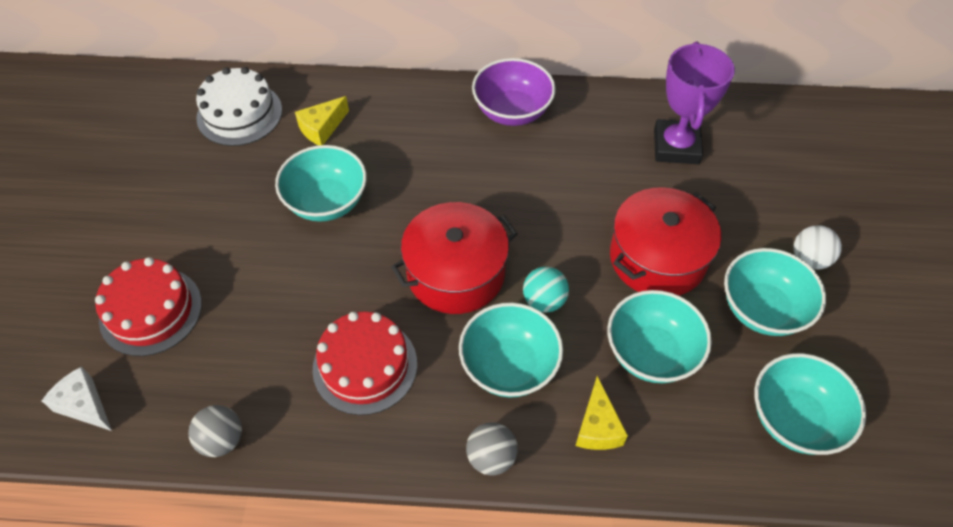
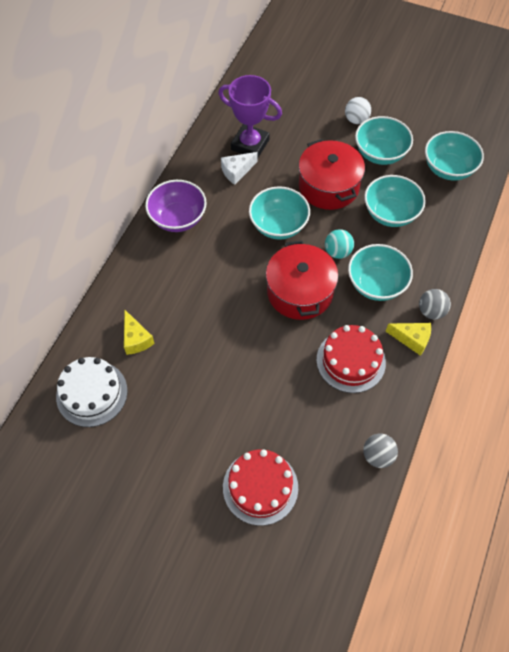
camera: 70 degrees left, 5 degrees up
white cheese [42,367,112,431] -> white cheese moved to [221,152,258,185]
turquoise bowl [275,145,367,222] -> turquoise bowl moved to [249,186,310,240]
yellow cheese [576,376,628,450] -> yellow cheese moved to [385,323,431,356]

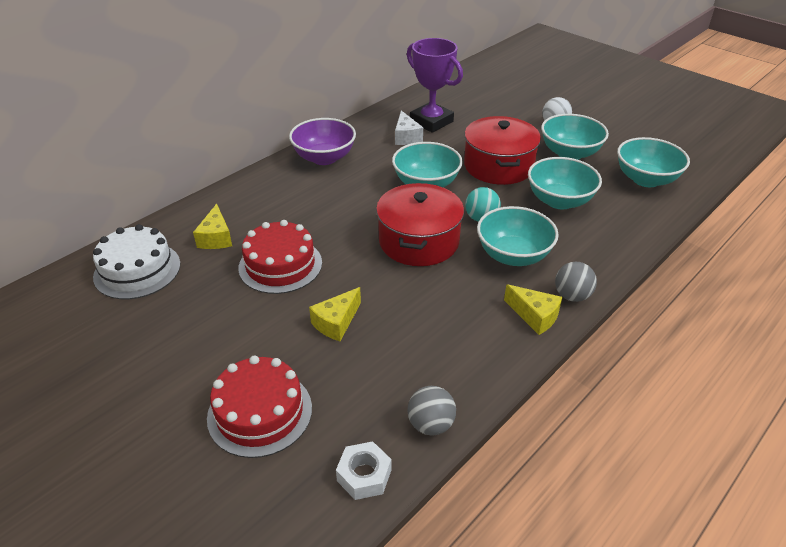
camera: 20 degrees right, 20 degrees down
white cheese [221,152,258,185] -> white cheese turned 90 degrees counterclockwise [395,111,423,145]
red cake [316,325,386,393] -> red cake moved to [238,220,322,294]
none -> yellow cheese [309,287,361,341]
none -> white nut [336,441,391,500]

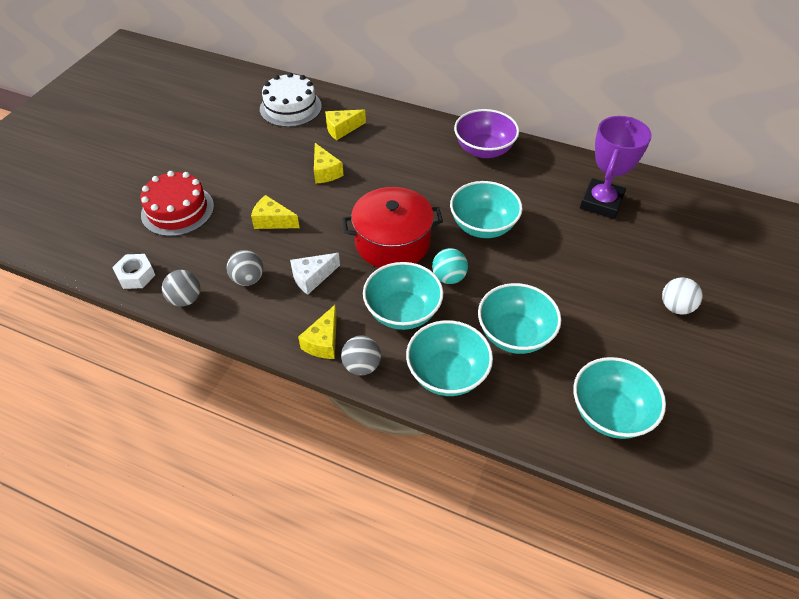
camera: 70 degrees right, 10 degrees up
red cake [238,220,322,294] -> yellow cheese [314,143,344,184]
white cheese [395,111,423,145] -> white cheese moved to [290,253,340,295]
red pot [464,116,541,185] -> none
turquoise bowl [541,114,609,160] -> turquoise bowl moved to [406,320,493,396]
none -> grey ball [227,250,263,286]

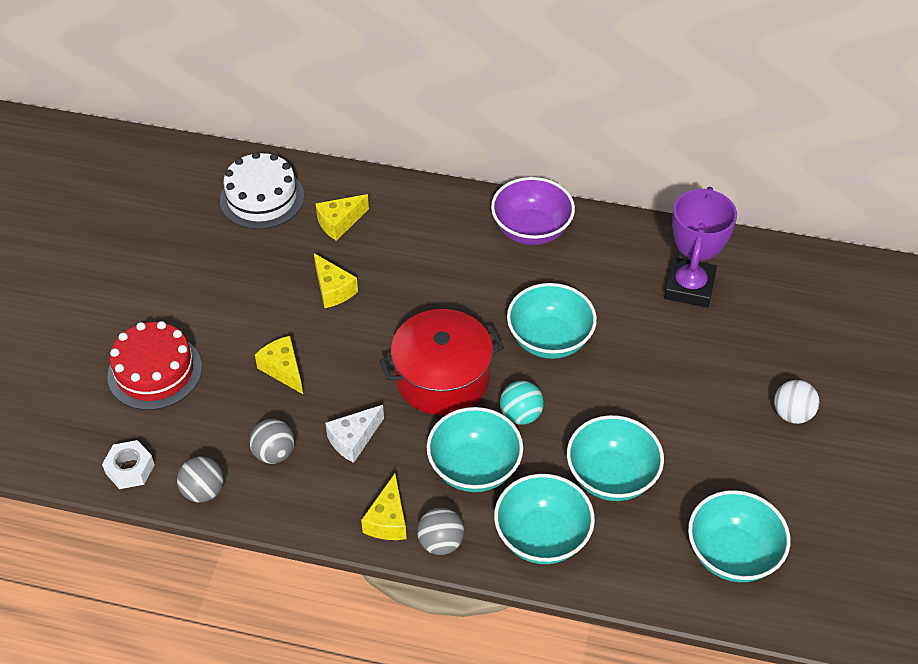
camera: 10 degrees left, 0 degrees up
yellow cheese [251,195,300,229] -> yellow cheese turned 45 degrees clockwise [255,336,303,394]

